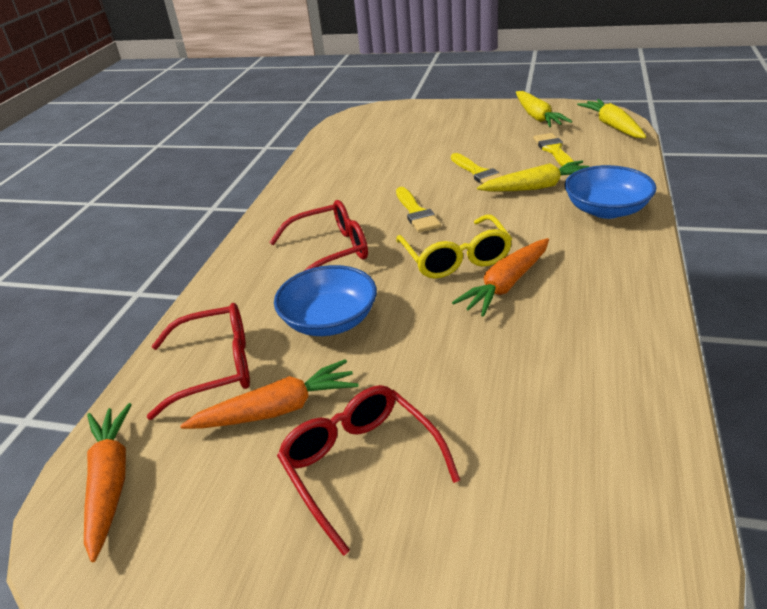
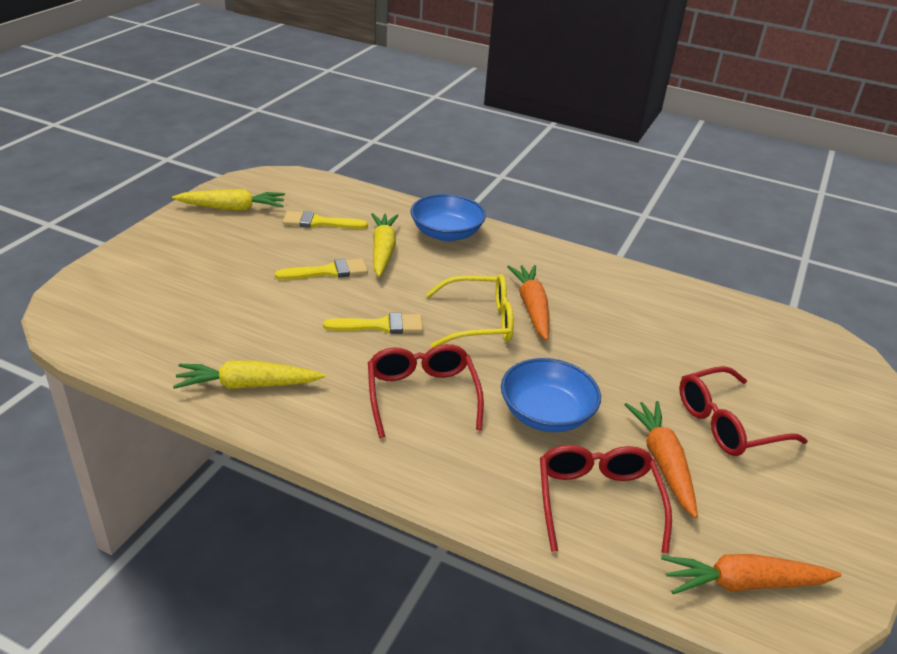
camera: 85 degrees left, 0 degrees up
orange carrot [452,238,549,317] -> orange carrot turned 150 degrees counterclockwise [507,265,549,341]
yellow carrot [577,99,646,138] -> yellow carrot moved to [173,360,325,389]

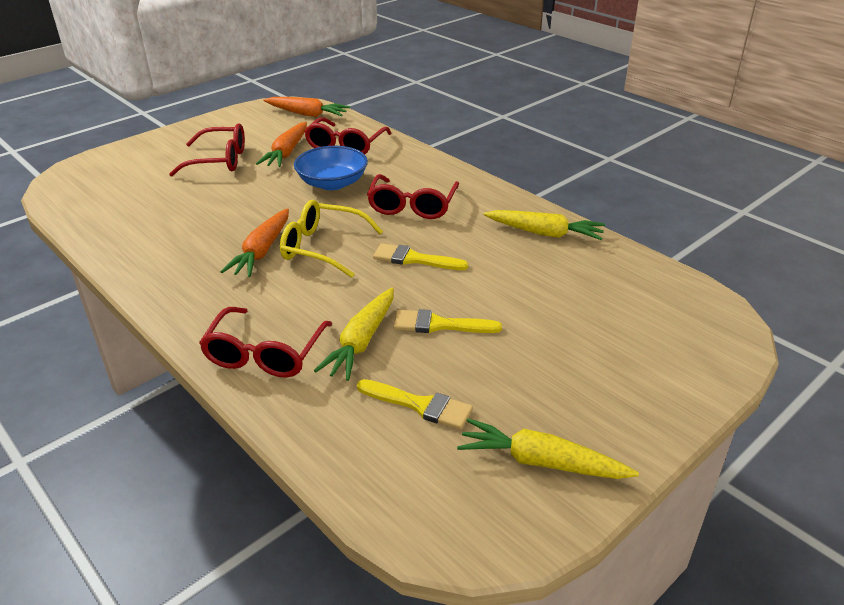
camera: 155 degrees left, 0 degrees up
blue bowl [410,194,486,241] -> red glasses [199,307,332,378]

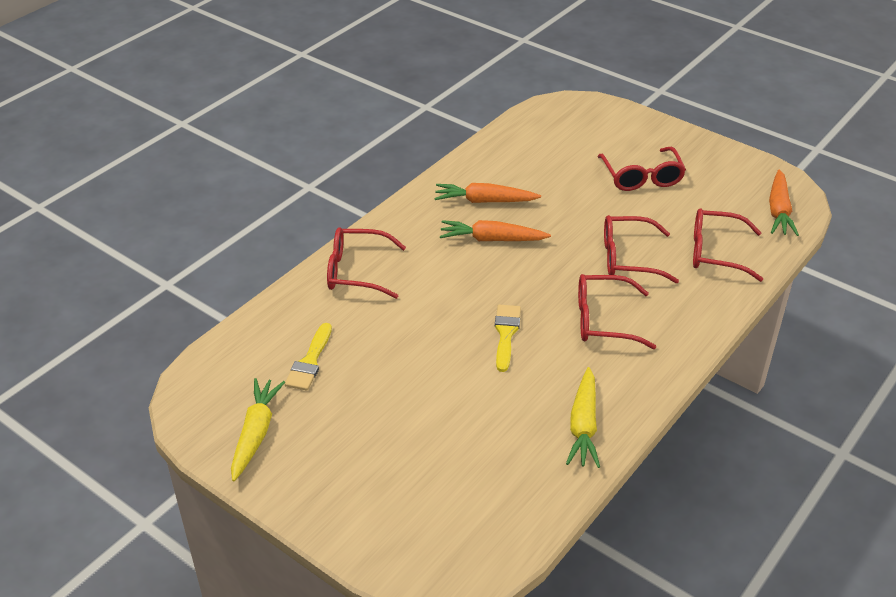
camera: 80 degrees right, 5 degrees up
orange carrot [256,122,307,167] -> orange carrot moved to [434,183,541,203]
yellow glasses [280,200,383,278] -> none
blue bowl [294,146,368,190] -> red glasses [604,215,679,283]
yellow carrot [314,288,394,381] -> none
yellow brush [394,309,502,333] -> none

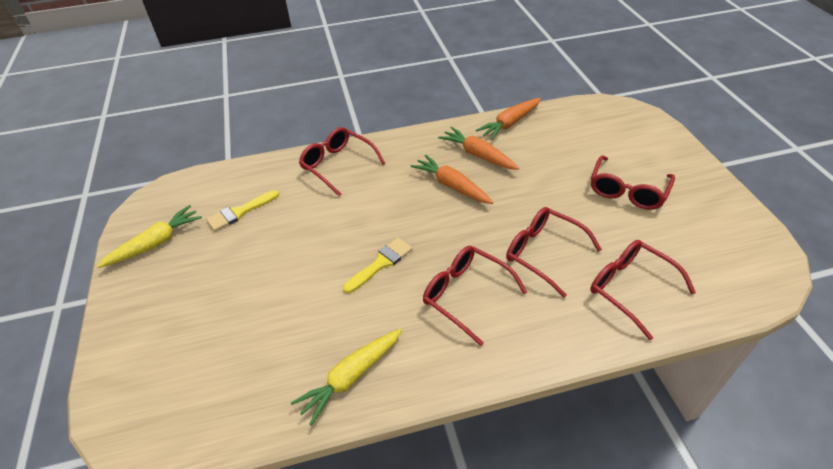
camera: 40 degrees right, 5 degrees up
orange carrot [769,170,799,236] -> orange carrot moved to [476,98,541,140]

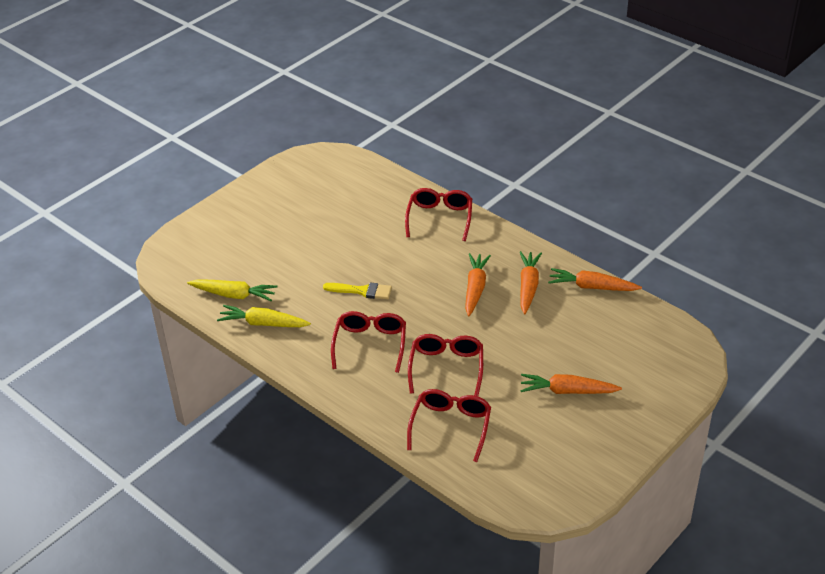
camera: 55 degrees right, 5 degrees down
yellow carrot [96,205,202,268] -> yellow carrot moved to [187,279,277,301]
yellow brush [206,190,279,231] -> none
red glasses [591,155,675,210] -> orange carrot [520,374,622,394]

